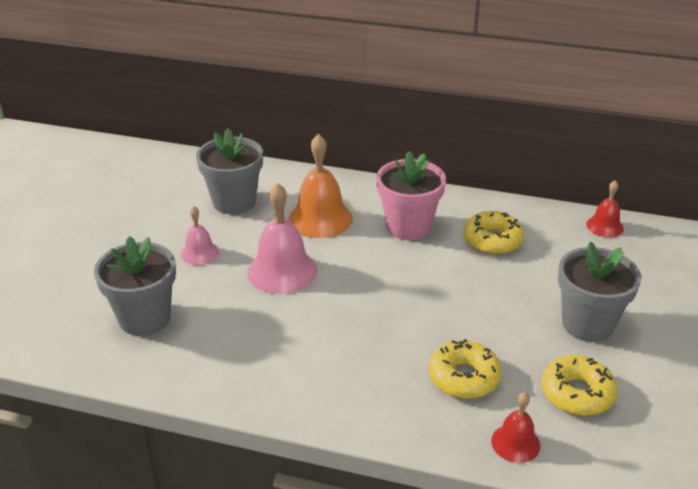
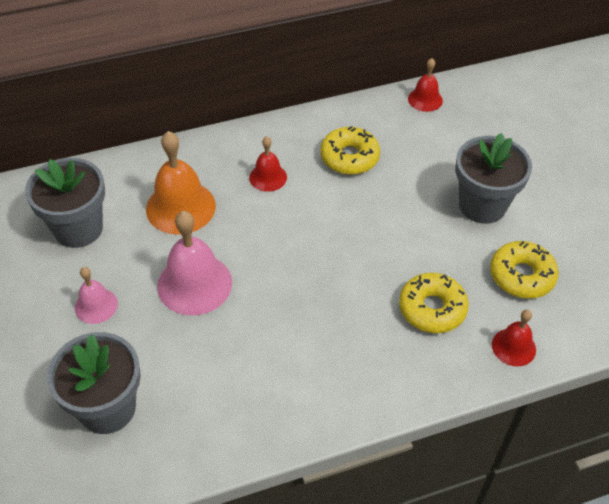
camera: 35 degrees left, 15 degrees up
pink flower pot [377,151,446,240] -> red bell [249,136,287,192]

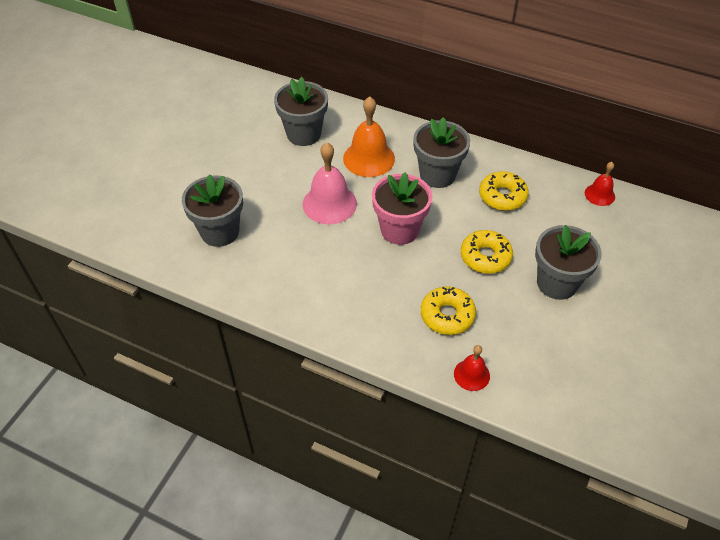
camera: 45 degrees right, 0 degrees up
pink bell [75,267,118,324] -> none
red bell [249,136,287,192] -> grey flower pot [413,117,470,188]
yellow donut [490,241,558,298] -> yellow donut moved to [461,230,513,274]
none -> pink flower pot [372,172,432,245]

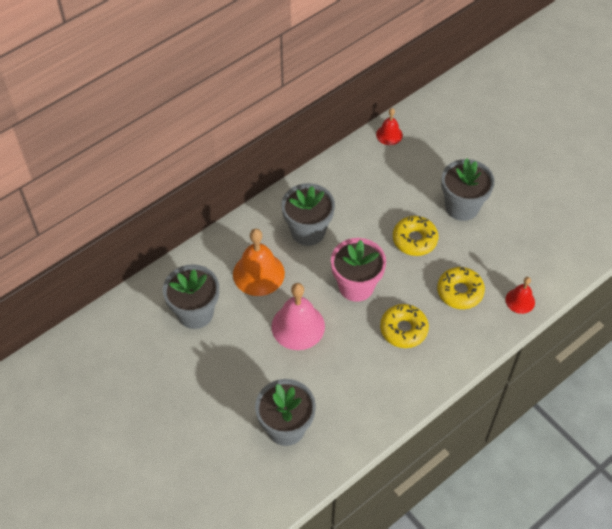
camera: 65 degrees left, 5 degrees up
yellow donut [479,171,529,211] -> yellow donut moved to [380,304,429,348]

